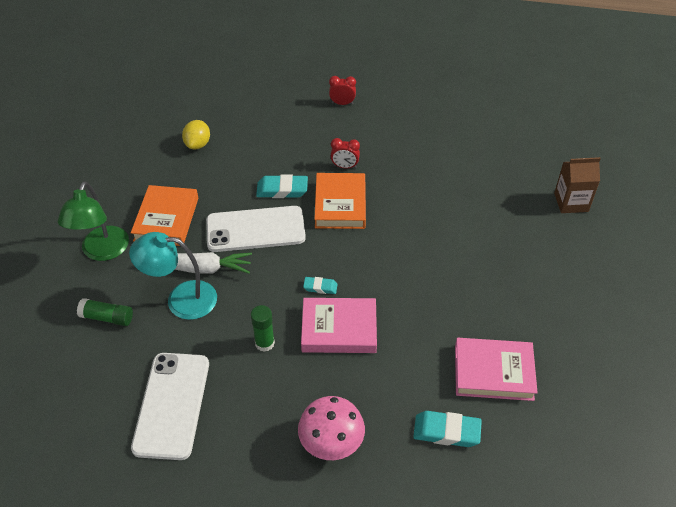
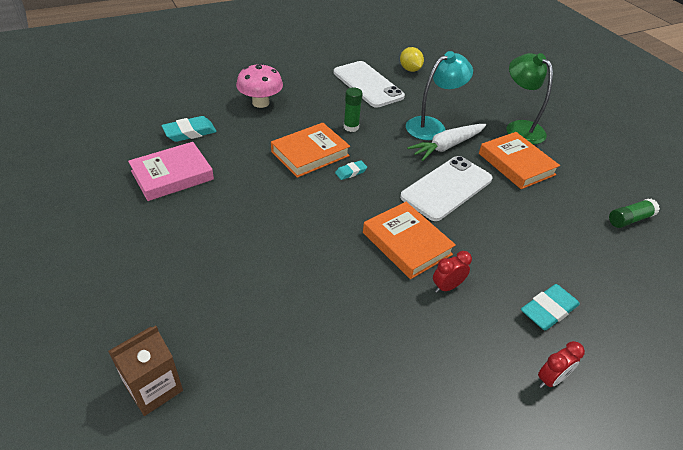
camera: 140 degrees right, 5 degrees down
green glue stick [77,298,133,326] -> green glue stick moved to [609,198,660,228]
yellow lemon [182,120,210,149] -> yellow lemon moved to [400,47,424,72]
turquoise eraser [256,174,308,198] -> turquoise eraser moved to [521,284,580,330]
pink book [301,298,377,353] -> orange book [271,123,350,178]

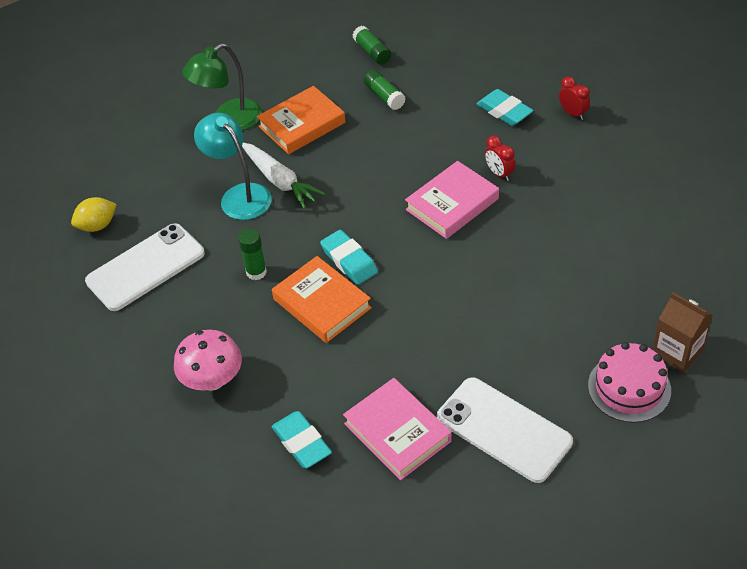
camera: 90 degrees left, 5 degrees up
turquoise eraser [335,160,367,180] -> turquoise eraser [320,230,378,285], size x1.71
orange book [363,202,456,279] -> pink book [405,161,499,239]
white phone [400,156,492,221] -> white phone moved to [437,377,573,483]
none -> green glue stick [364,70,406,110]
none -> pink cake [588,342,671,423]

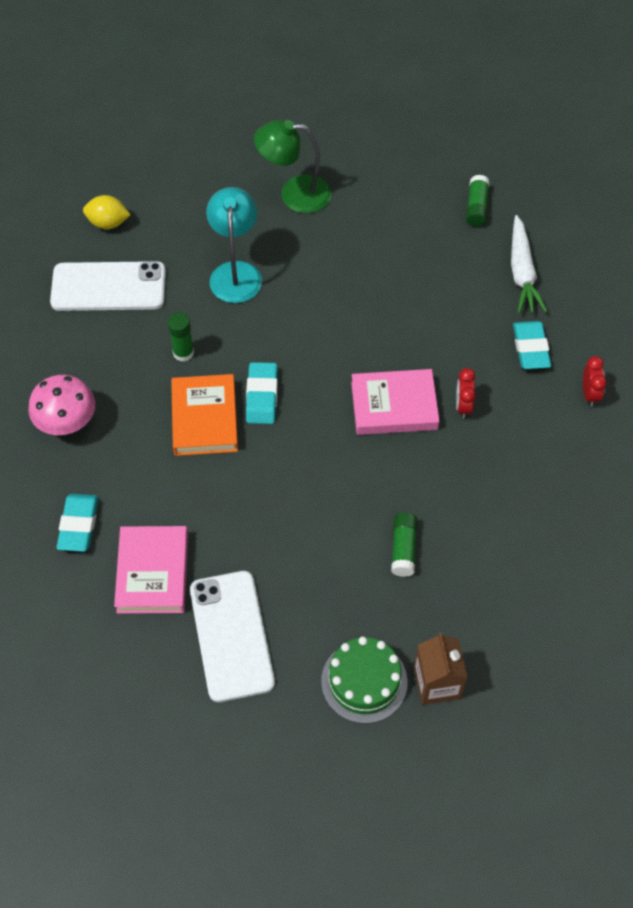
camera: 35 degrees right, 10 degrees up
white carrot [242,143,325,209] -> white carrot moved to [511,215,547,314]
orange book [257,86,345,154] -> none
green glue stick [364,70,406,110] -> green glue stick moved to [391,513,417,577]
pink cake [588,342,671,423] -> green cake [321,636,407,724]

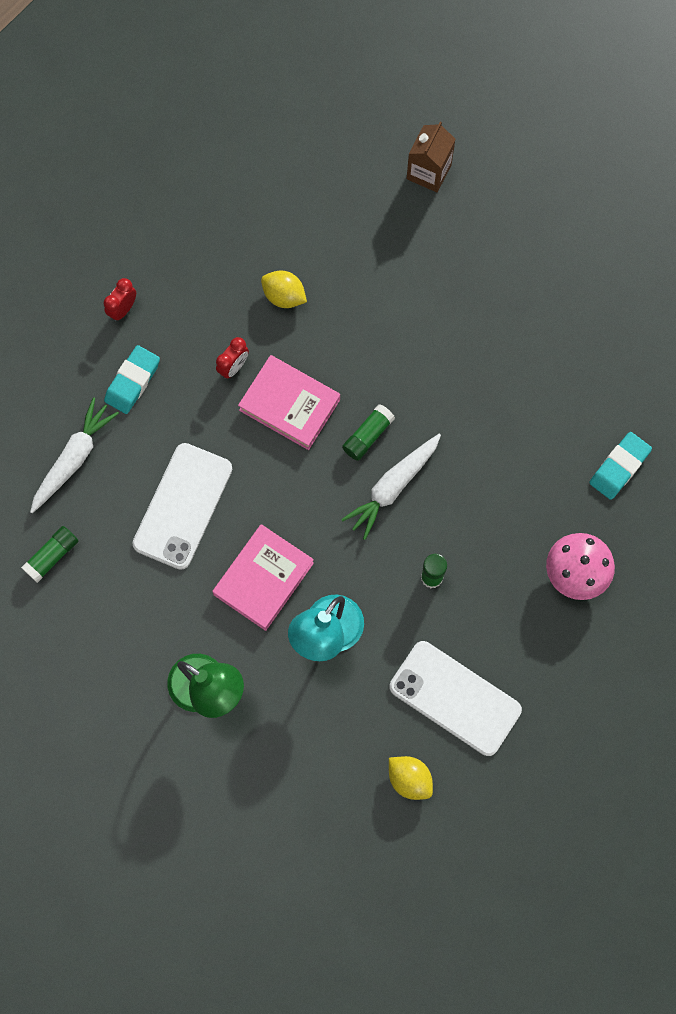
camera: 145 degrees left, 15 degrees up
pink book [114,526,188,614] -> pink book moved to [212,524,314,631]
orange book [171,374,238,456] -> none
white phone [190,571,275,702] -> white phone moved to [133,443,232,570]
turquoise eraser [246,362,278,424] -> white carrot [341,434,441,540]
green cake [321,636,407,724] -> none
green glue stick [391,513,417,577] -> green glue stick moved to [342,404,395,461]
none -> yellow lemon [261,271,307,308]

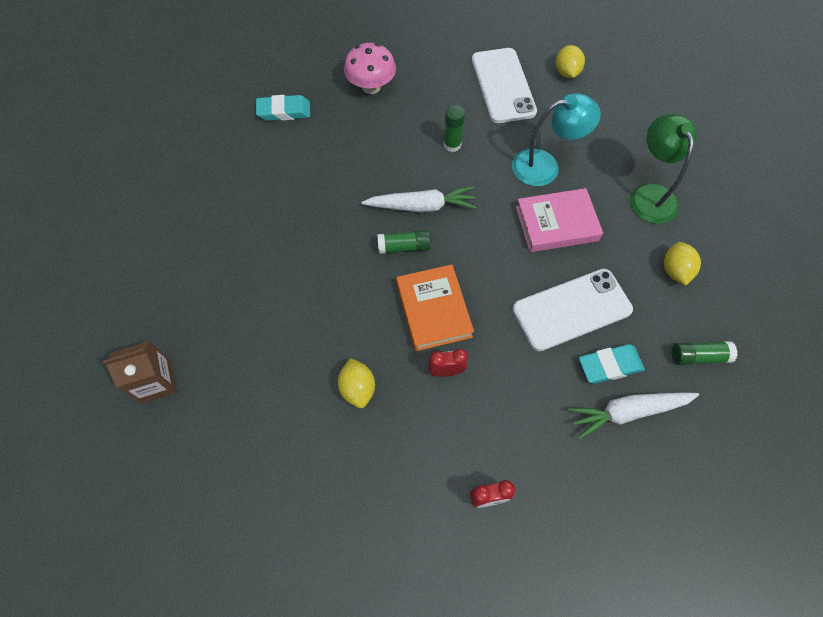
camera: 135 degrees left, 10 degrees down
turquoise eraser [104,345,160,414] -> turquoise eraser moved to [579,344,645,384]
pink book [238,355,340,450] -> orange book [396,264,474,351]
none -> yellow lemon [664,242,701,286]

